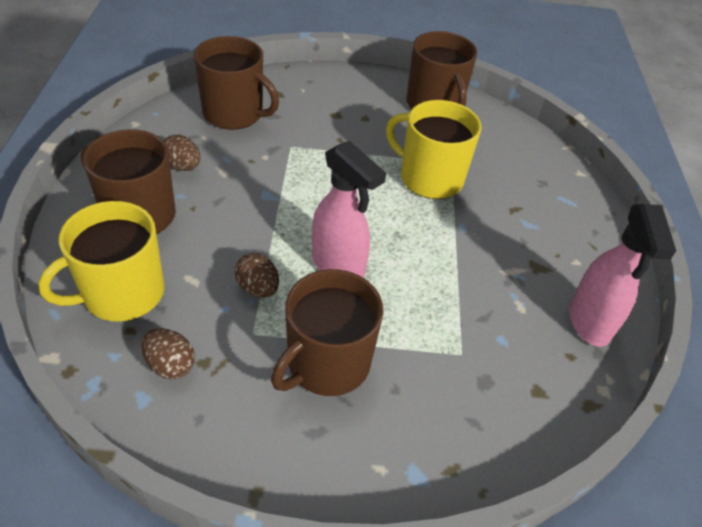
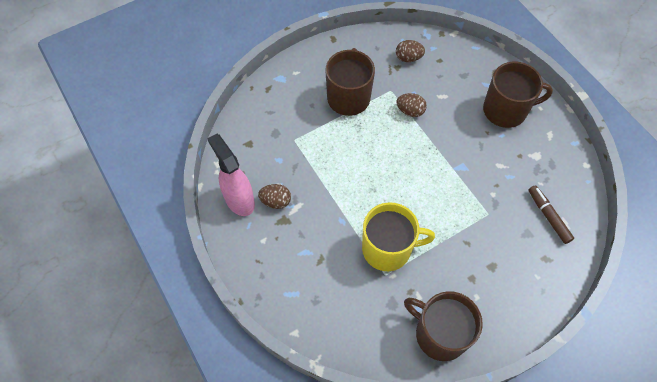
camera: 150 degrees right, 15 degrees up
yellow mug [38,201,165,322] -> none
brown egg [164,135,201,171] -> brown egg moved to [258,184,291,209]
brown mug [194,36,279,130] -> brown marker [529,185,574,244]
pink spray bottle [312,141,386,278] -> none

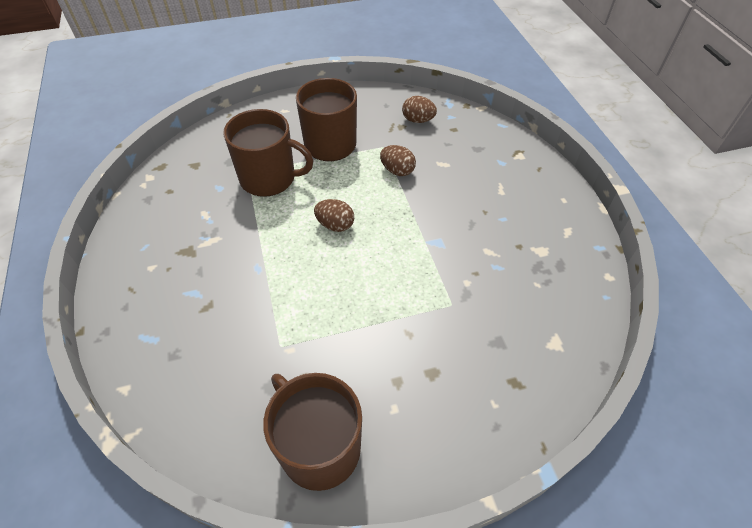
camera: 15 degrees right, 10 degrees down
pink spray bottle [207,134,255,216] -> none
brown egg [258,184,291,209] -> brown egg moved to [314,199,354,232]
yellow mug [362,202,435,271] -> none
brown mug [483,62,553,128] -> brown mug moved to [223,109,314,197]
brown marker [529,185,574,244] -> none

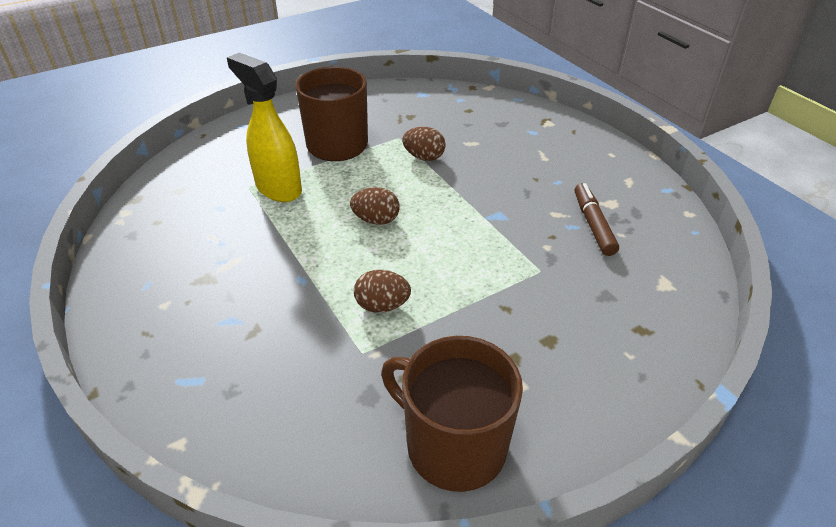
camera: 15 degrees left, 10 degrees down
brown mug [223,109,314,197] -> yellow spray bottle [227,53,302,202]
brown egg [402,96,437,123] -> brown egg moved to [354,270,411,313]
none -> brown marker [575,183,619,256]

